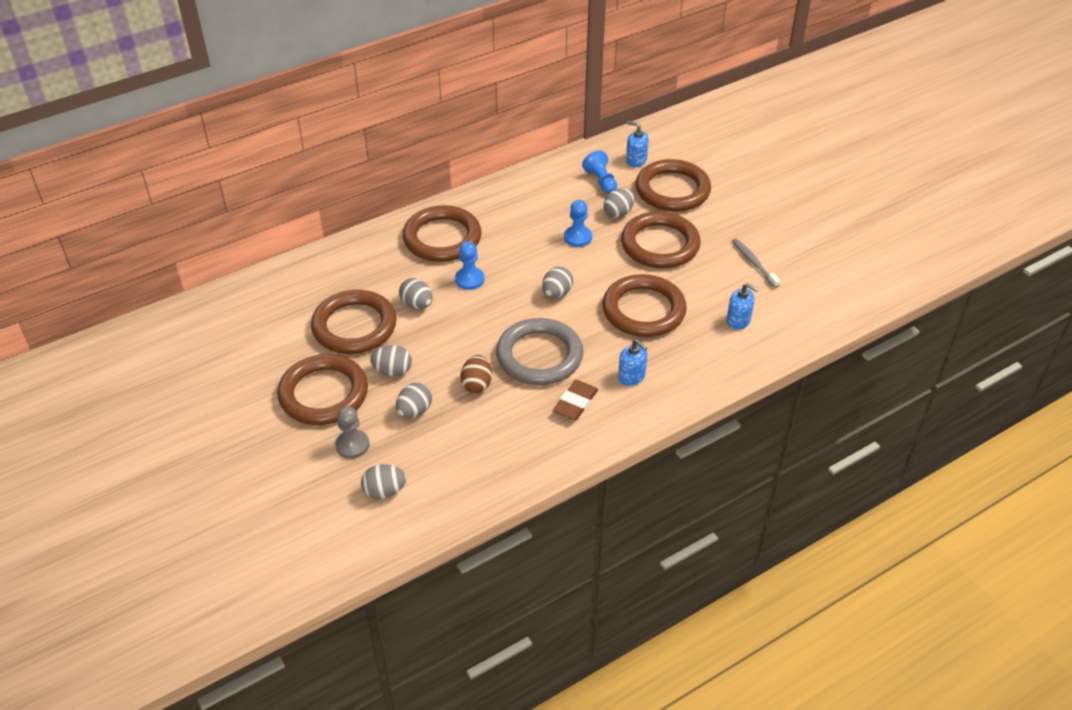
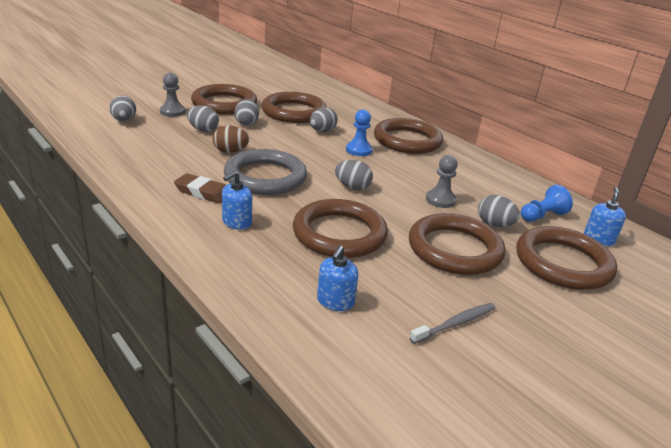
camera: 80 degrees right, 15 degrees down
blue pawn [564,200,592,247] -> grey pawn [426,155,458,208]

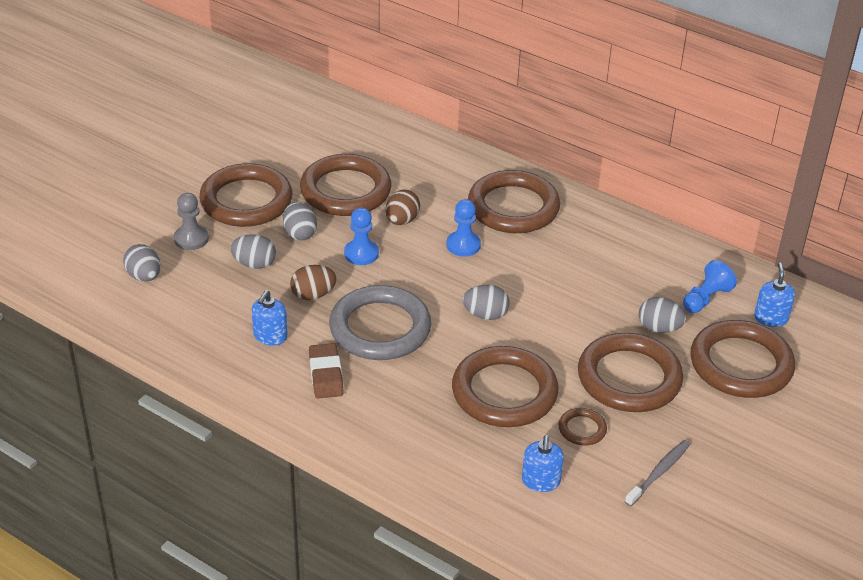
camera: 15 degrees left, 10 degrees up
brown eraser [174,173,226,203] -> brown eraser turned 75 degrees clockwise [309,343,344,398]
blue soap dispenser [222,171,252,230] -> blue soap dispenser moved to [252,290,288,346]
grey egg [310,107,338,132] -> brown egg [386,190,420,225]
grey pawn [426,155,458,208] -> none
none -> blue pawn [344,208,379,265]
none -> brown ring [559,408,607,446]

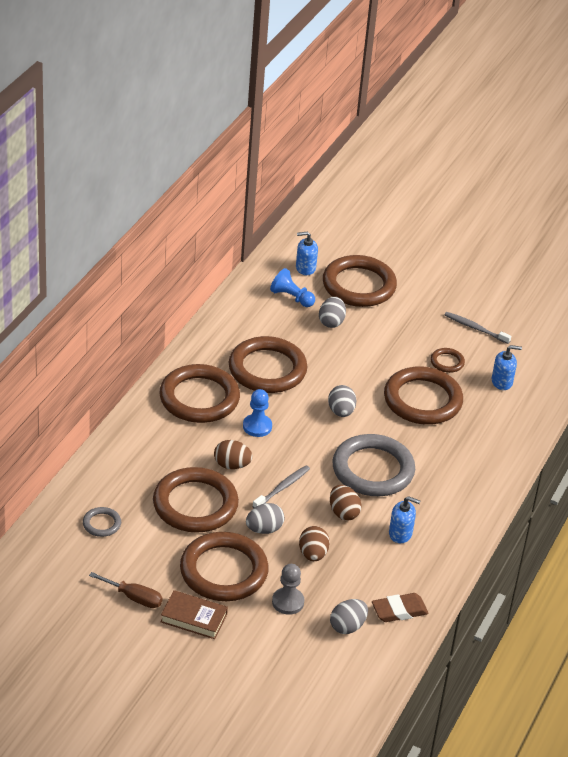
camera: 100 degrees left, 0 degrees up
grey egg [230,234,276,269] -> brown egg [299,526,330,561]
brown eraser [309,343,344,398] -> brown eraser moved to [372,593,429,622]
blue pawn [344,208,379,265] -> grey toothbrush [252,465,310,508]
brown ring [578,333,683,412] -> brown ring moved to [229,336,308,393]
none -> grey ring [83,507,121,537]
none -> brown screwdriver [89,572,163,608]
none -> brown book [161,590,228,639]

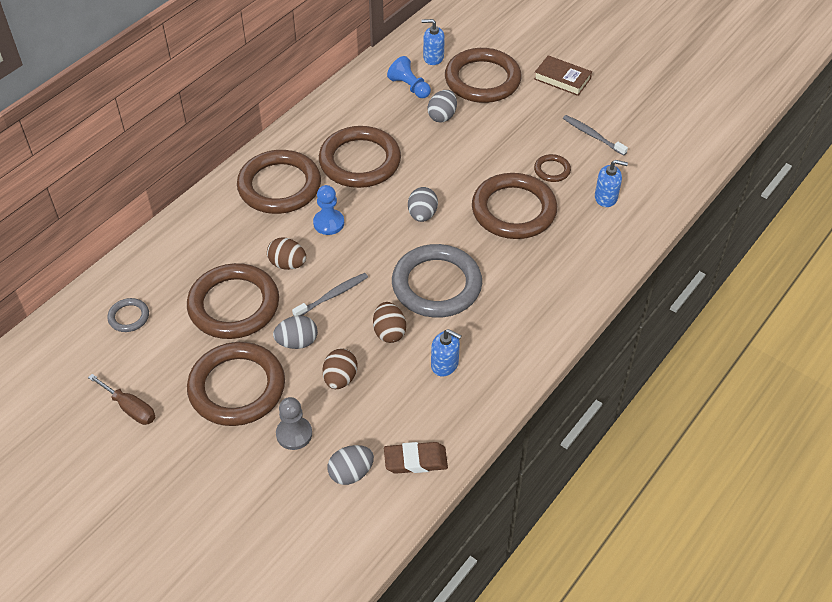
camera: 15 degrees right, 10 degrees up
brown book [161,590,228,639] -> brown book moved to [534,55,592,96]

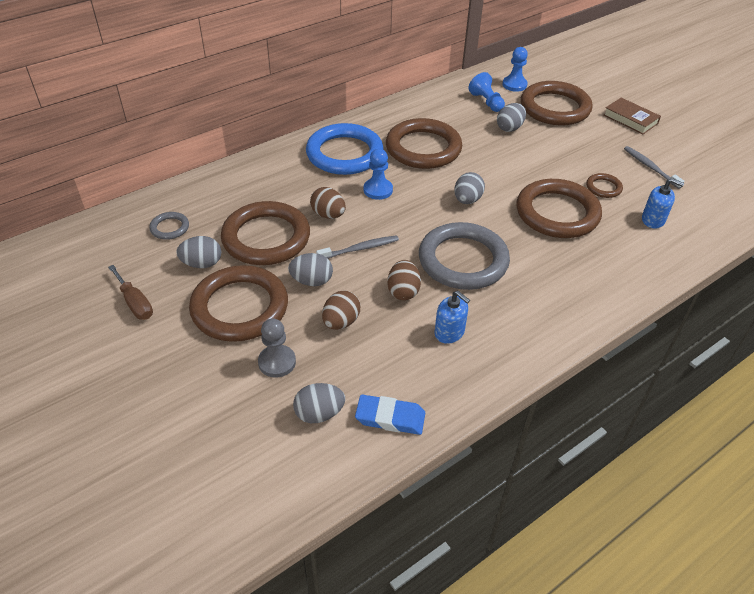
camera: 15 degrees right, 5 degrees down
brown ring [237,150,321,214] -> blue ring [306,123,384,175]
brown eraser [384,442,448,474] -> blue eraser [355,395,425,435]
blue soap dispenser [422,19,445,65] -> blue pawn [502,47,528,92]
none -> grey egg [176,236,221,268]

